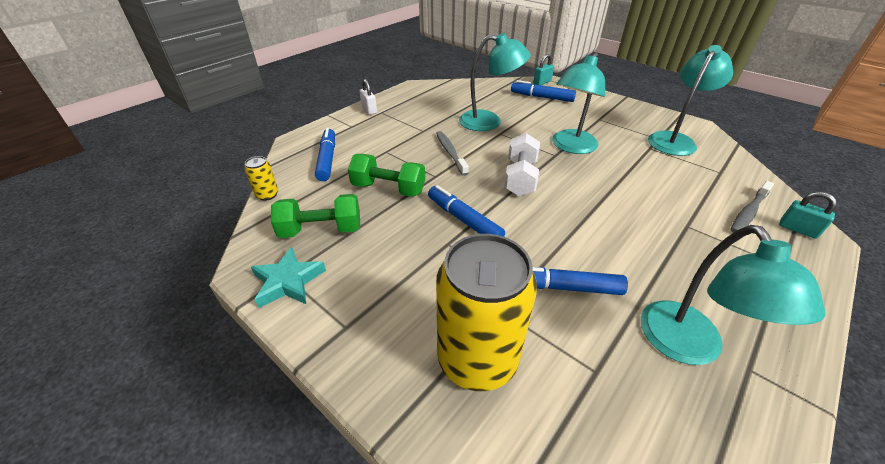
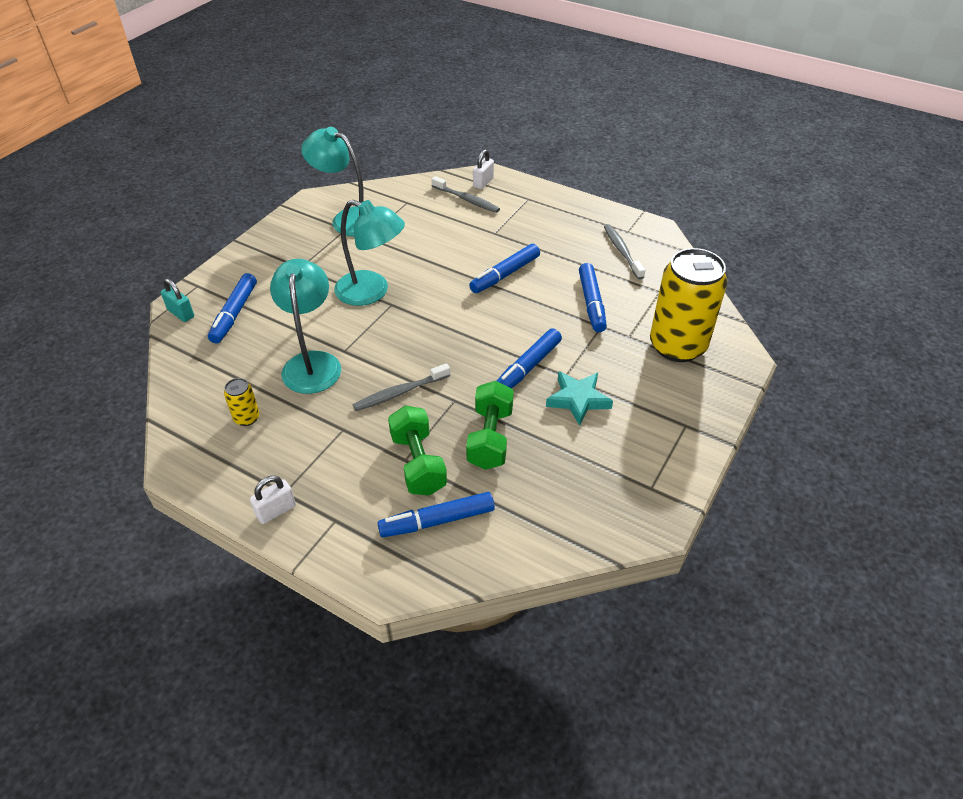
camera: 100 degrees left, 5 degrees up
yellow can [245,156,278,201] -> yellow can moved to [224,378,259,426]
turquoise star [251,247,326,308] -> turquoise star moved to [546,371,613,426]
green dumbbell [271,194,360,238] -> green dumbbell moved to [388,406,447,496]
white dumbbell [504,133,540,196] -> none
turquoise lamp [641,225,825,365] -> grey toothbrush [604,224,645,279]
turquoise padlock [779,192,837,239] -> white padlock [473,149,494,189]
none -> blue marker [469,244,540,293]

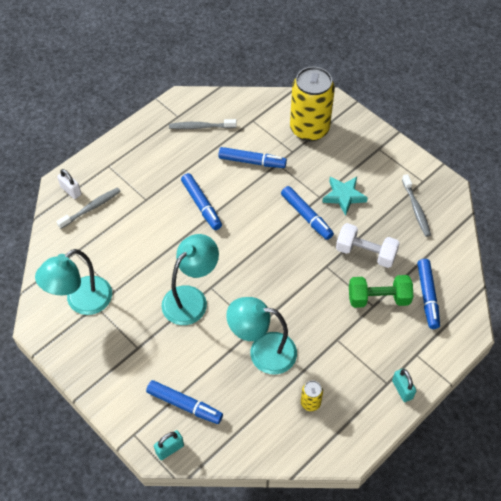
camera: 75 degrees left, 10 degrees up
white padlock [250,476,296,524] -> turquoise padlock [392,368,416,402]
grey toothbrush [353,363,450,411] -> grey toothbrush moved to [402,174,431,237]
green dumbbell [466,381,514,470] -> white dumbbell [336,223,400,268]

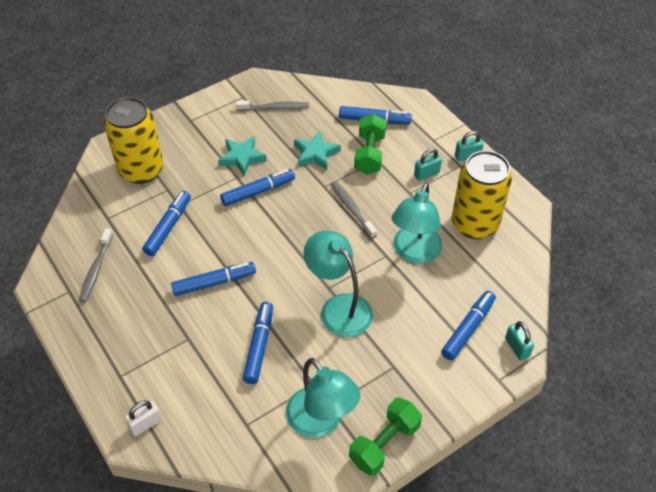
camera: 80 degrees left, 5 degrees down
grey toothbrush [56,187,121,229] -> grey toothbrush moved to [331,181,377,239]
yellow can [301,380,323,411] -> yellow can [452,150,512,239], size x2.39
white dumbbell [336,223,400,268] -> turquoise star [294,131,341,170]
none -> blue marker [243,302,273,384]
none -> green dumbbell [349,397,422,476]
none -> turquoise padlock [414,148,442,181]

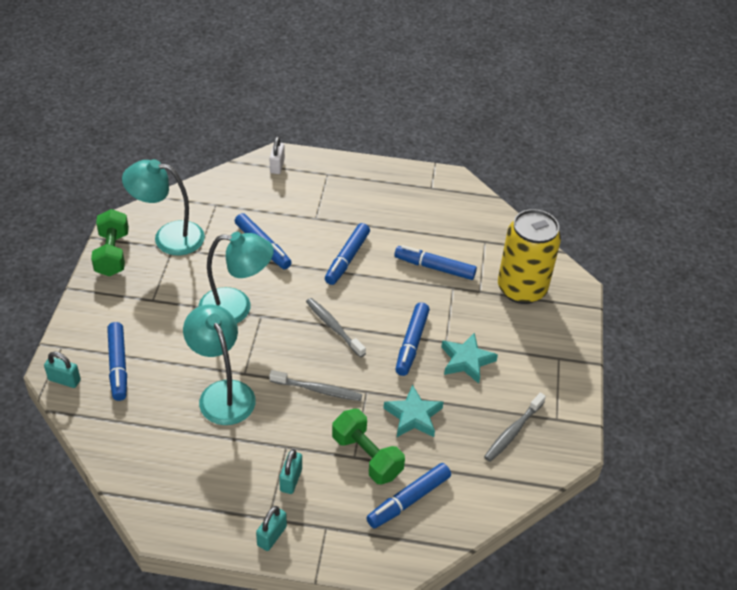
camera: 130 degrees right, 5 degrees down
grey toothbrush [79,228,113,302] -> grey toothbrush moved to [306,298,366,357]
blue marker [142,191,191,256] -> blue marker turned 135 degrees clockwise [395,245,477,280]
yellow can [452,150,512,239] -> none

